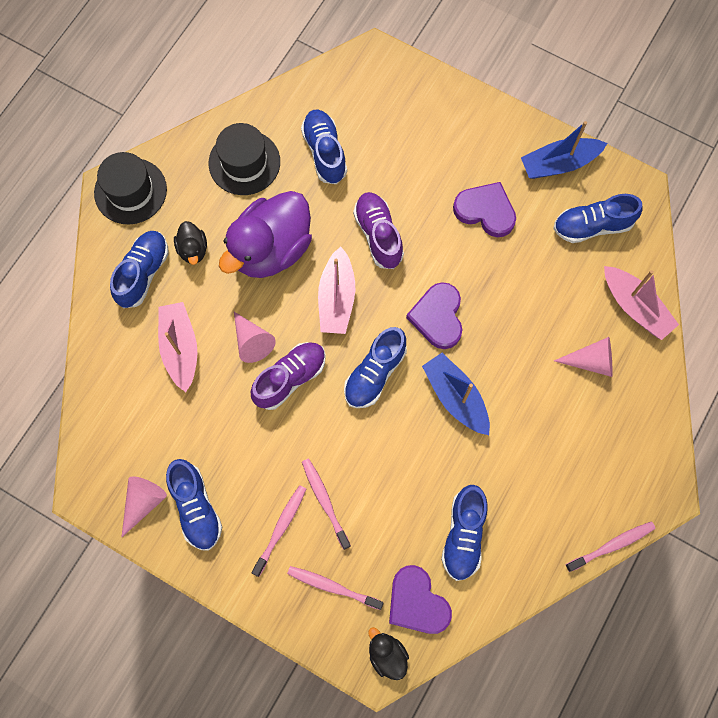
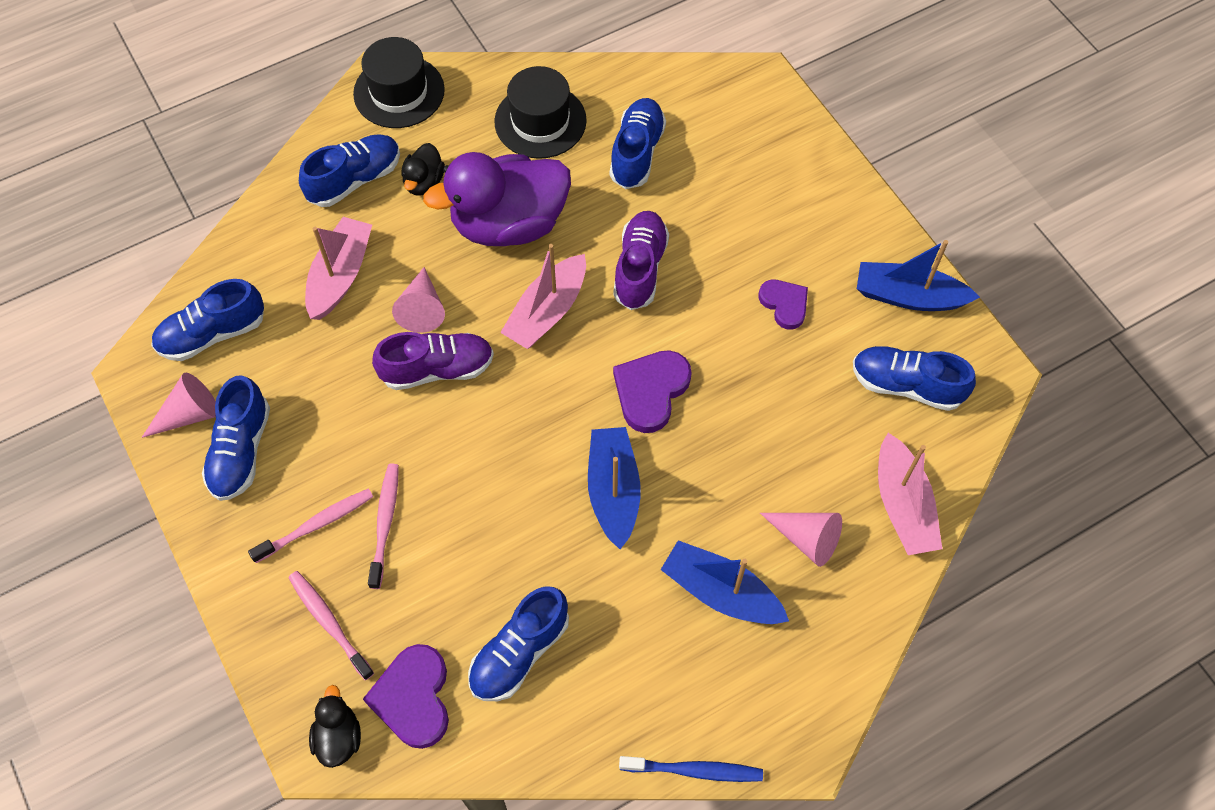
camera: 30 degrees right, 10 degrees down
blue shoe [344,327,407,408] -> blue shoe moved to [151,279,264,361]
purple heart [453,182,516,237] -> purple heart [759,280,808,329], size x0.65
pink toothbrush [566,521,656,572] -> blue toothbrush [619,756,763,782]
none -> blue boat [661,540,789,624]

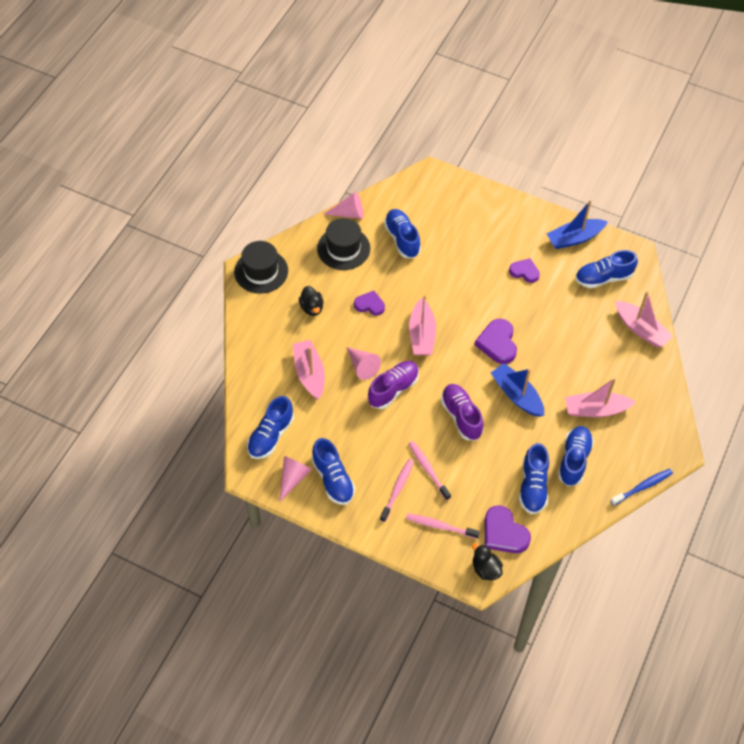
camera: 35 degrees left, 5 degrees down
blue shoe [299,134,400,207] -> blue shoe moved to [558,426,594,486]
purple duck [423,152,571,246] -> purple heart [354,291,385,316]
purple shoe [613,211,669,310] -> purple shoe moved to [441,384,484,440]
blue boat [661,540,789,624] -> pink boat [565,378,636,417]
pink cone [760,513,842,567] -> pink cone moved to [323,192,363,219]

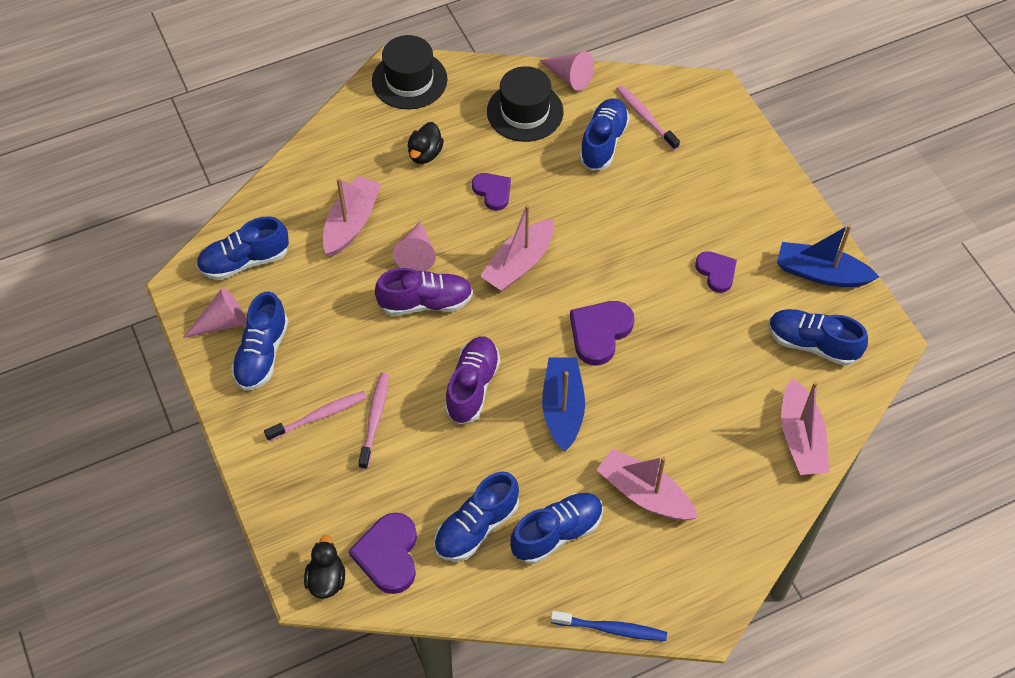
camera: 40 degrees right, 0 degrees up
pink toothbrush [406,513,480,539] -> pink toothbrush moved to [617,85,680,150]

